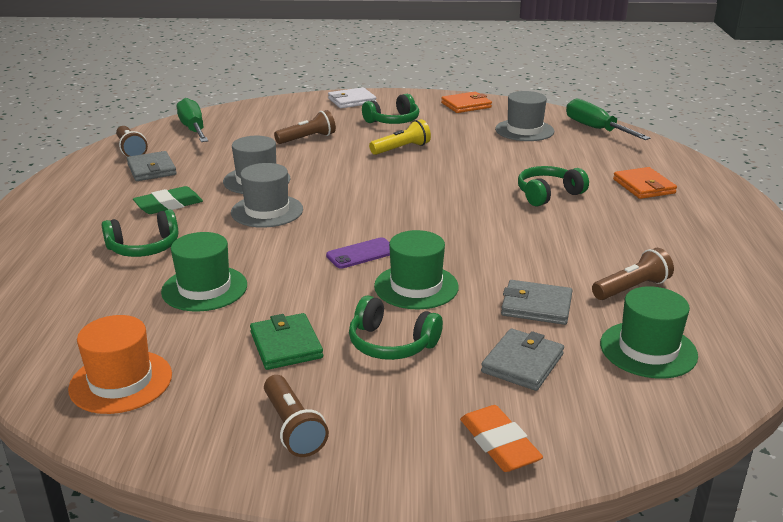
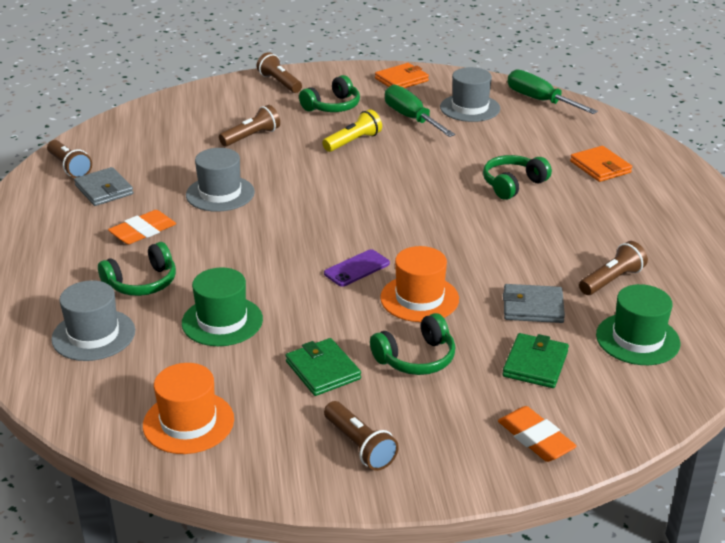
camera: 10 degrees left, 5 degrees up
green eraser [133,186,203,214] -> orange eraser [108,210,176,244]
green screwdriver [177,98,208,142] -> green screwdriver moved to [385,84,455,137]
grey hat [231,163,303,228] -> grey hat moved to [51,280,135,361]
white wallet [328,87,377,108] -> brown flashlight [256,52,302,93]
green headphones [349,295,443,360] -> green headphones turned 45 degrees counterclockwise [370,313,455,375]
green hat [374,230,459,309] -> orange hat [380,246,459,322]
grey wallet [481,328,564,391] -> green wallet [502,333,569,388]

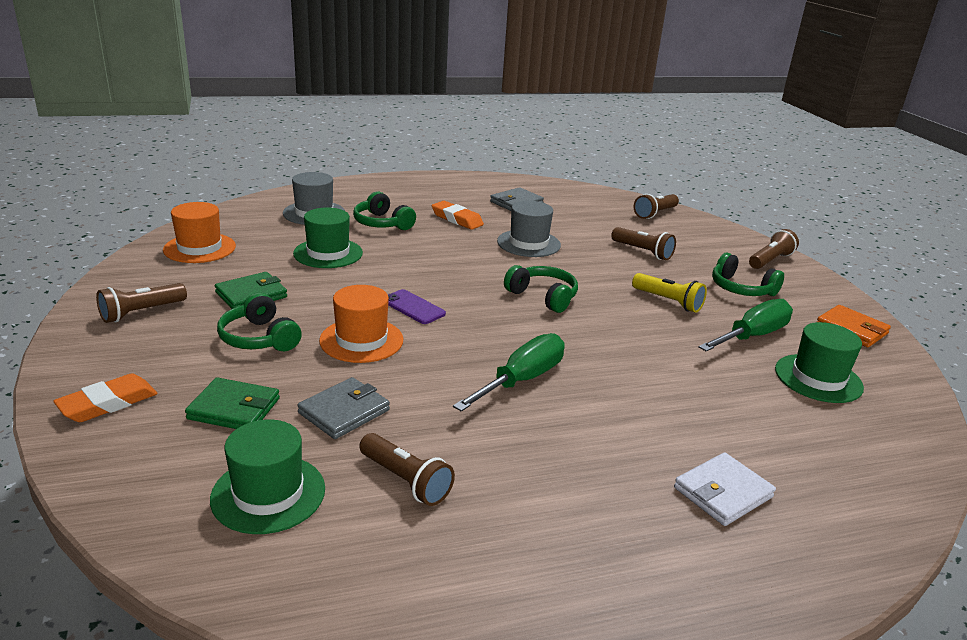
camera: 80 degrees right, 5 degrees down
brown flashlight [47,140,92,178] -> brown flashlight moved to [634,194,679,219]
grey hat [440,67,500,122] -> green hat [775,322,864,403]
green headphones [483,155,552,200] -> green headphones moved to [504,265,578,313]
grey wallet [503,284,565,323] -> grey wallet turned 45 degrees clockwise [297,377,390,439]
green screwdriver [507,69,598,114] -> green screwdriver moved to [453,333,565,412]
orange wallet [570,146,632,182] -> white wallet [674,452,776,526]

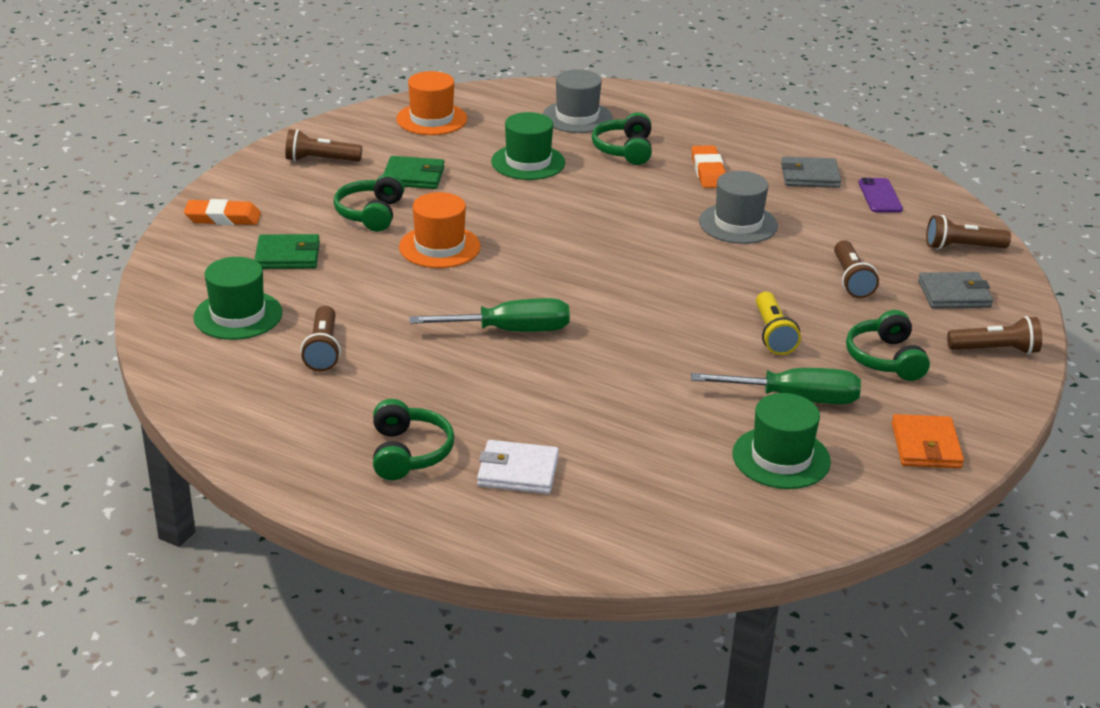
camera: 45 degrees right, 5 degrees up
green wallet [185,377,280,429] -> green wallet turned 60 degrees counterclockwise [254,234,320,269]
grey wallet [297,377,390,439] -> grey wallet moved to [918,272,993,309]
purple phone [388,289,446,324] -> purple phone moved to [858,178,903,213]
green headphones [504,265,578,313] -> green headphones moved to [373,399,455,480]

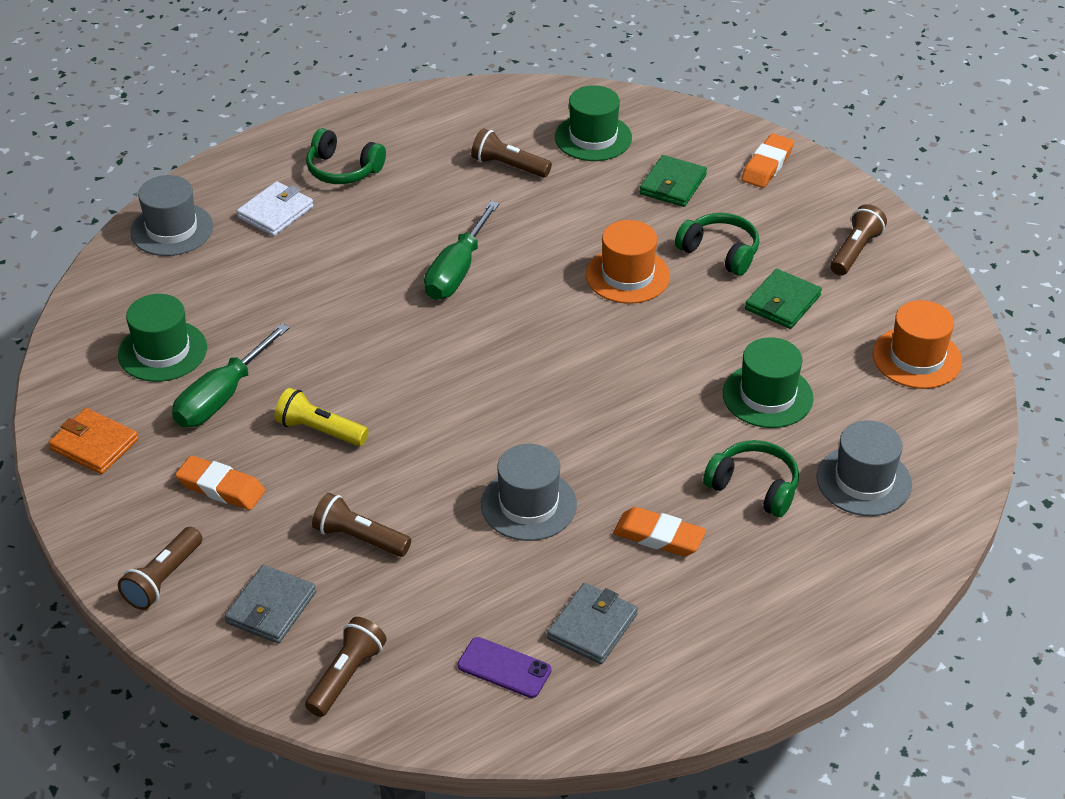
camera: 120 degrees right, 10 degrees up
green headphones [846,310,930,381] -> orange eraser [175,455,265,510]
none -> grey hat [130,175,213,256]

